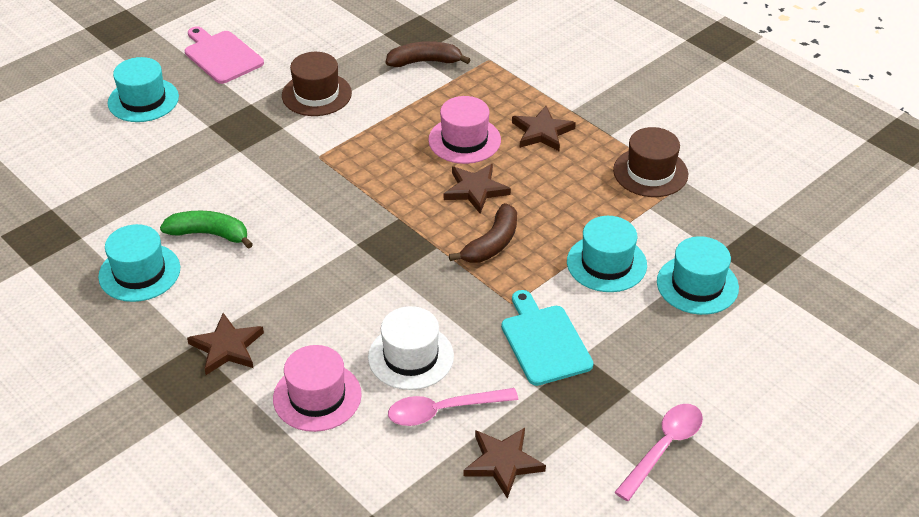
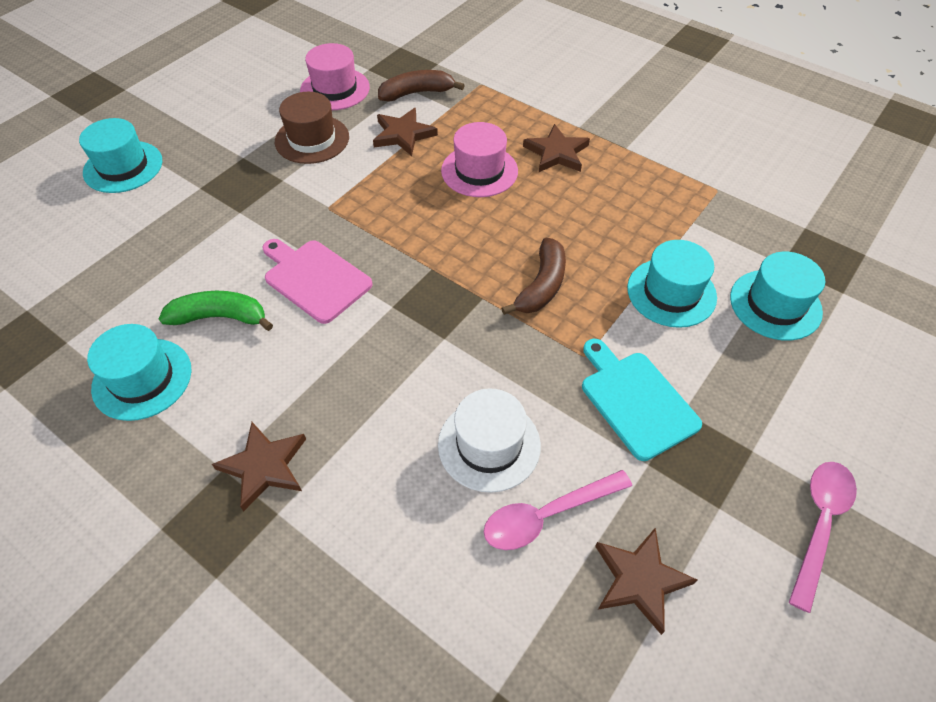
camera: 10 degrees left, 10 degrees up
pink cutting board [185,26,264,84] -> pink cutting board moved to [263,239,373,324]
pink hat [273,345,362,432] -> pink hat moved to [300,43,370,110]
brown star [444,164,511,214] -> brown star moved to [373,108,438,156]
brown hat [613,127,688,197] -> none

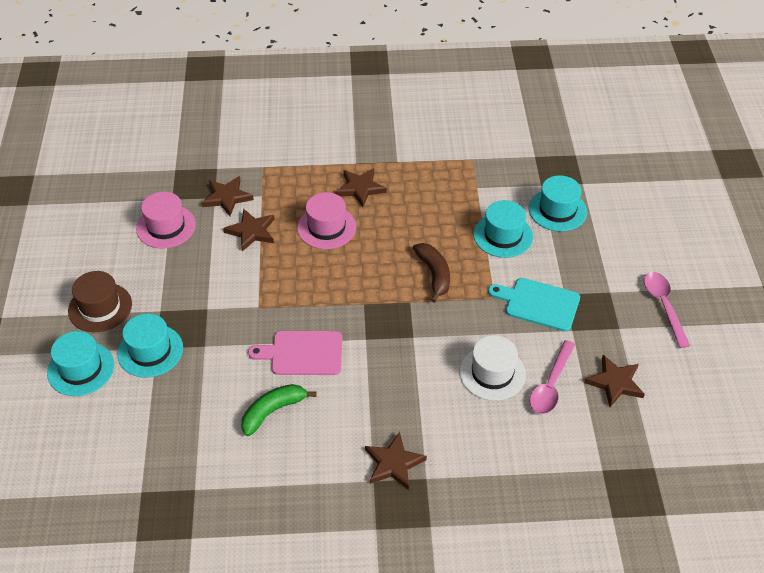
camera: 40 degrees left, 5 degrees down
turquoise hat [87,324,191,421] -> turquoise hat moved to [117,314,183,378]
brown hat [275,92,349,164] -> brown hat moved to [68,271,132,332]
brown banana [378,70,465,102] -> brown star [202,176,254,216]

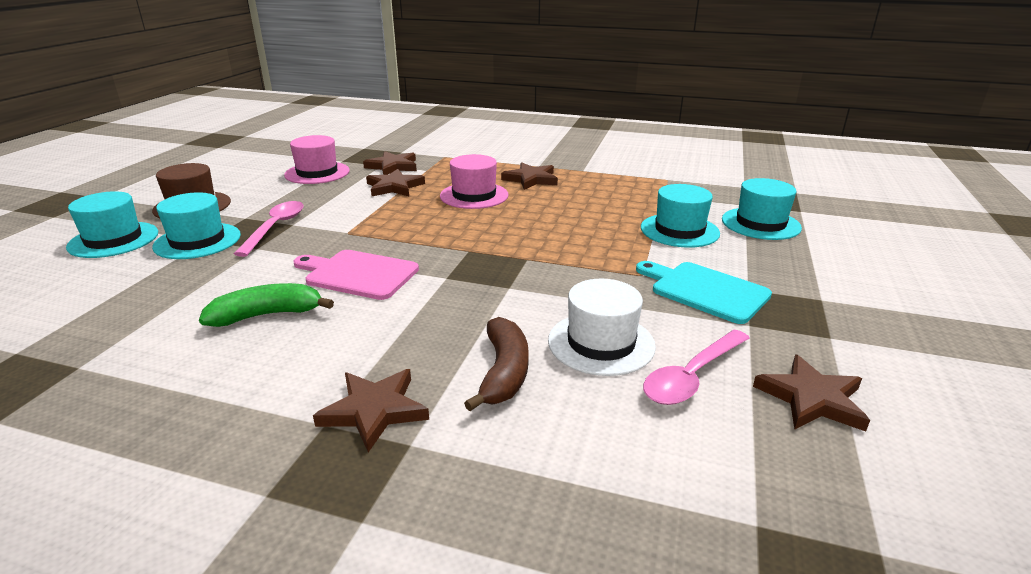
camera: 20 degrees right, 20 degrees down
brown banana [413,243,450,303] -> brown banana moved to [464,317,529,411]
pink spoon [644,272,690,348] -> pink spoon moved to [234,201,304,257]

